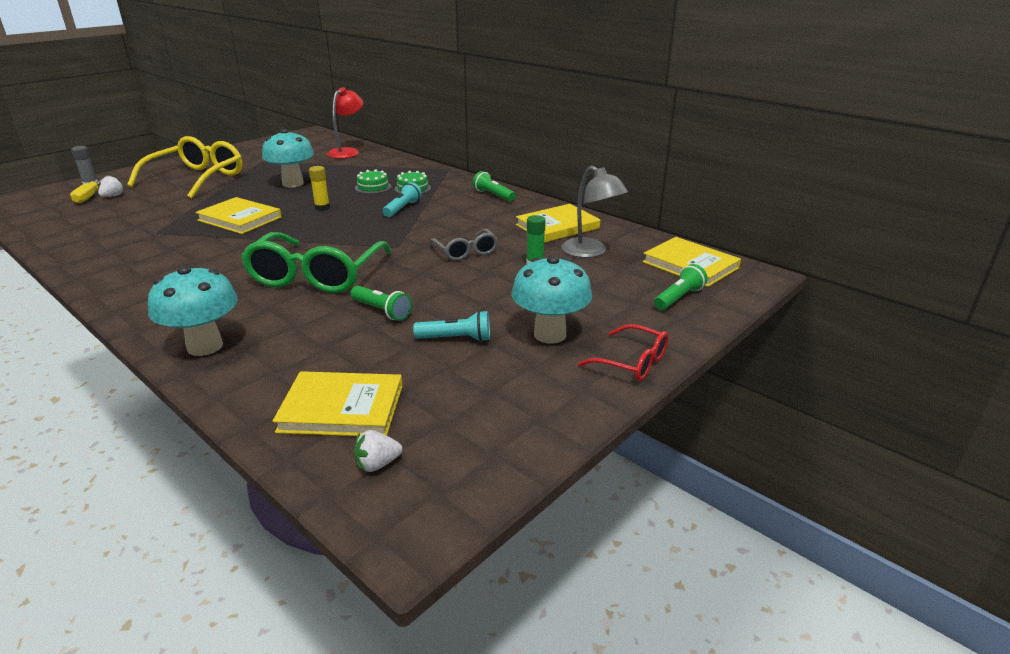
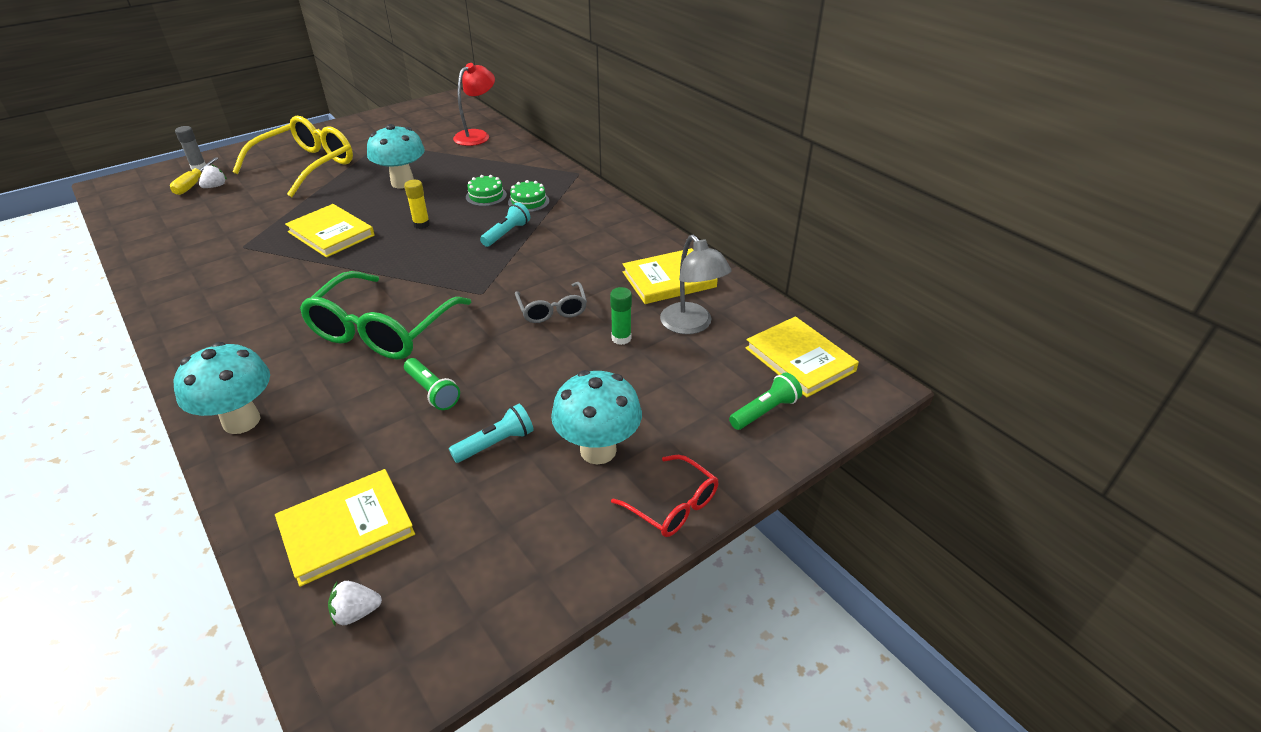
camera: 10 degrees right, 10 degrees up
yellow book [273,371,402,436] -> yellow book turned 45 degrees counterclockwise [275,469,415,587]
turquoise flashlight [413,311,490,342] -> turquoise flashlight turned 45 degrees counterclockwise [449,404,534,463]
green flashlight [473,171,515,202] -> none

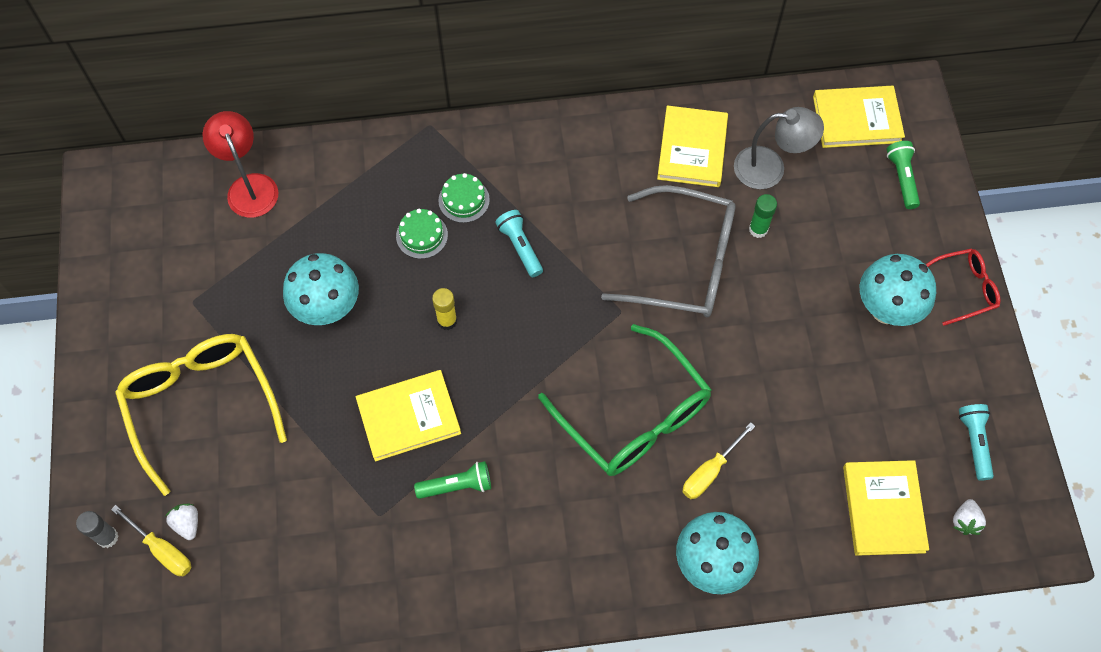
camera: 60 degrees left, 25 degrees up
green flashlight [404,358,460,410] -> green flashlight moved to [414,461,491,499]
turquoise flashlight [449,404,534,463] -> turquoise flashlight moved to [959,404,994,480]
grey glasses [515,282,587,323] -> grey glasses [601,185,736,317], size x1.93
none -> yellow screwdriver [682,422,755,499]

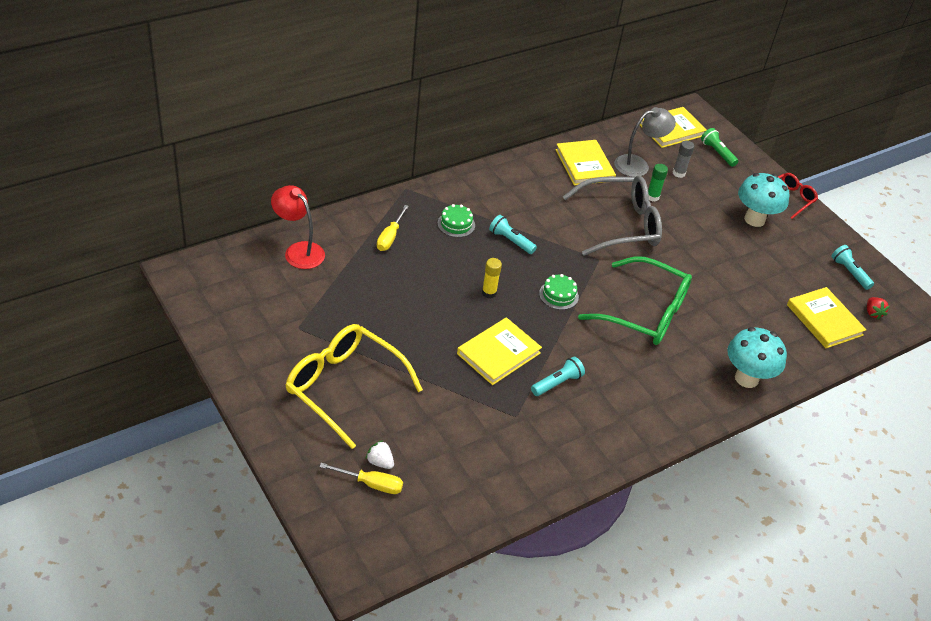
camera: 30 degrees left, 20 degrees down
grey glue stick [76,511,119,548] -> grey glue stick moved to [673,140,694,178]
turquoise mushroom [283,253,359,325] -> none
green cake [396,209,448,259] -> green cake moved to [539,274,579,310]
green flashlight [414,461,491,499] -> turquoise flashlight [531,357,585,396]
yellow screwdriver [682,422,755,499] -> yellow screwdriver moved to [377,205,409,251]
white strawberry [953,499,986,535] -> red strawberry [867,297,890,320]

